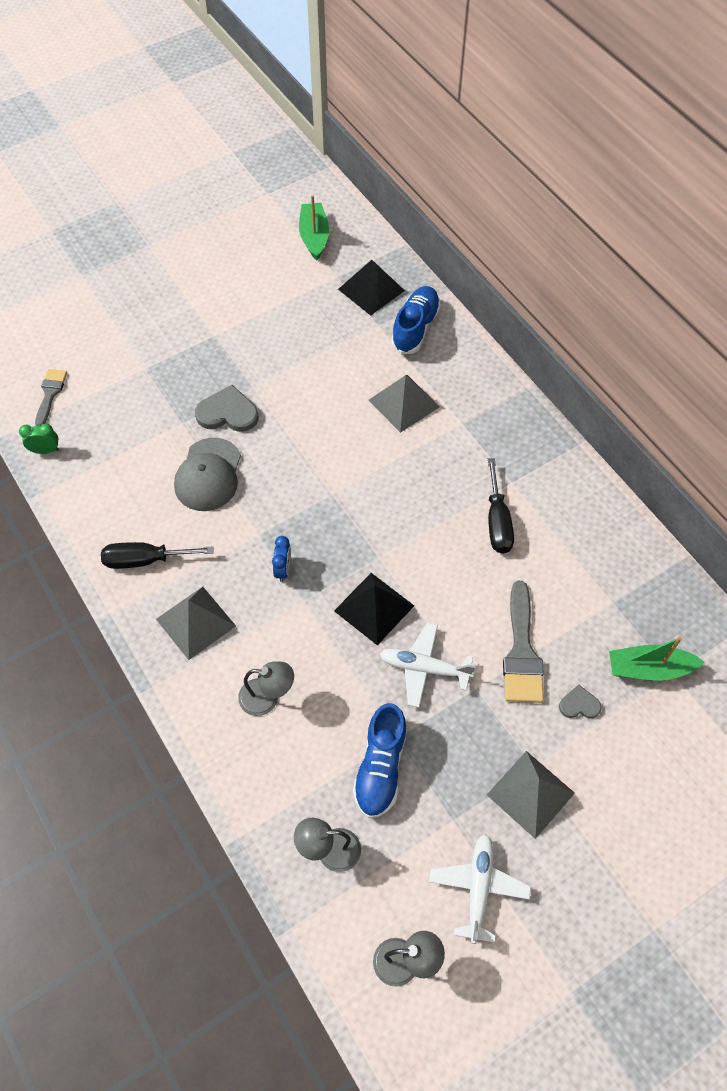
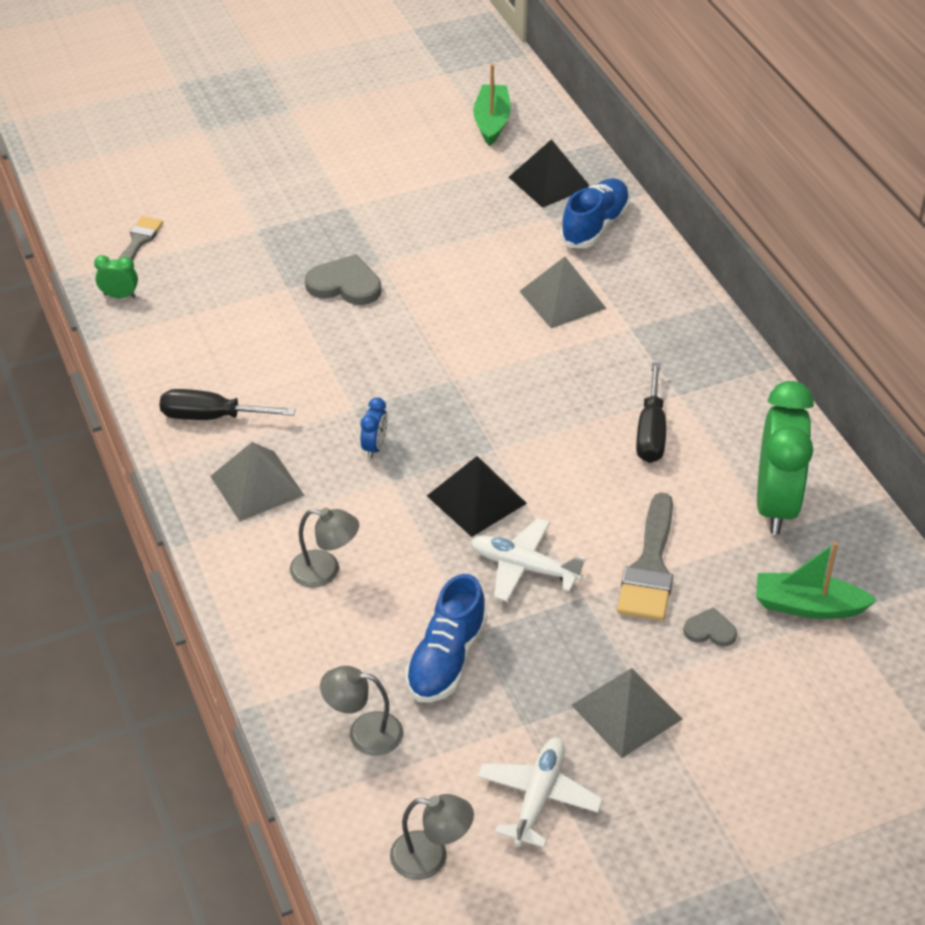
camera: 10 degrees right, 15 degrees down
grey cap [174,438,241,511] -> none
none -> green clock [757,381,814,535]

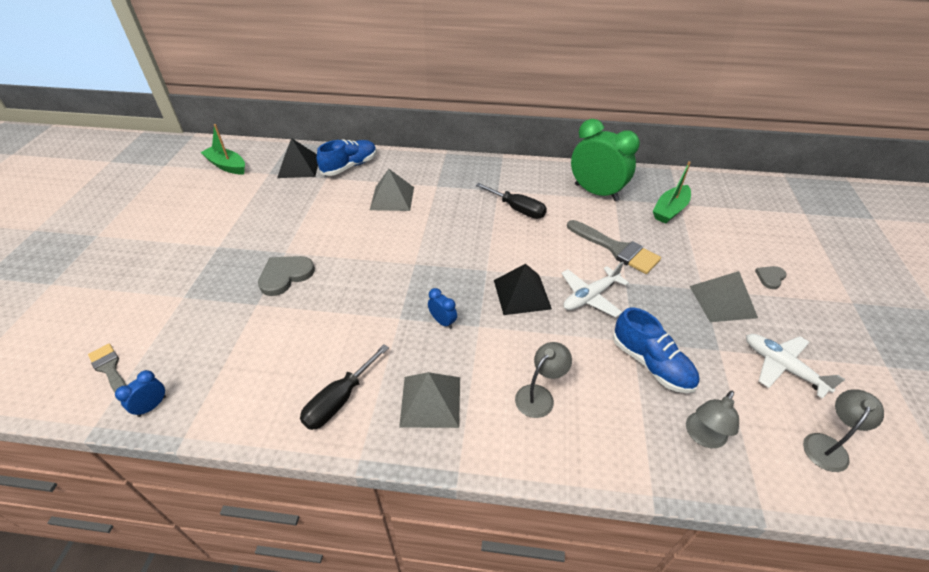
camera: 60 degrees left, 0 degrees up
green clock [94,255,138,298] -> blue clock [115,370,166,417]
blue shoe [560,178,630,248] -> blue shoe turned 75 degrees clockwise [317,139,377,176]
grey heart [683,607,737,646] -> grey heart moved to [755,266,787,289]

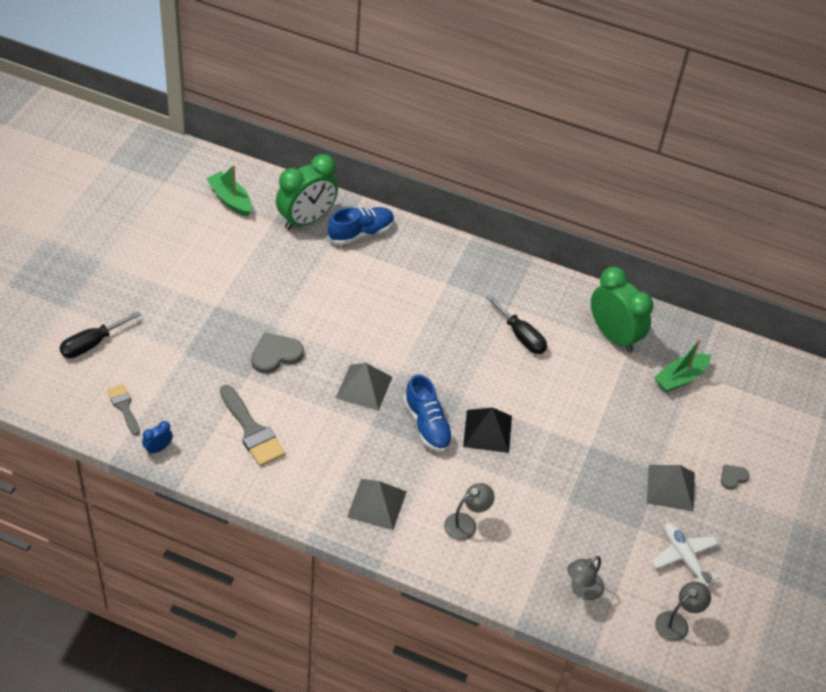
camera: 10 degrees right, 5 degrees up
black pyramid [277,138,318,178] -> green clock [276,154,338,230]
black screwdriver [300,344,389,430] -> black screwdriver moved to [59,311,141,358]
grey pyramid [370,169,414,211] -> grey pyramid moved to [336,363,392,411]
blue clock [428,288,457,329] -> none
white plane [561,262,629,317] -> none
grey brush [567,220,661,274] -> grey brush moved to [220,385,285,466]
blue shoe [613,308,699,393] -> blue shoe moved to [404,374,453,452]

